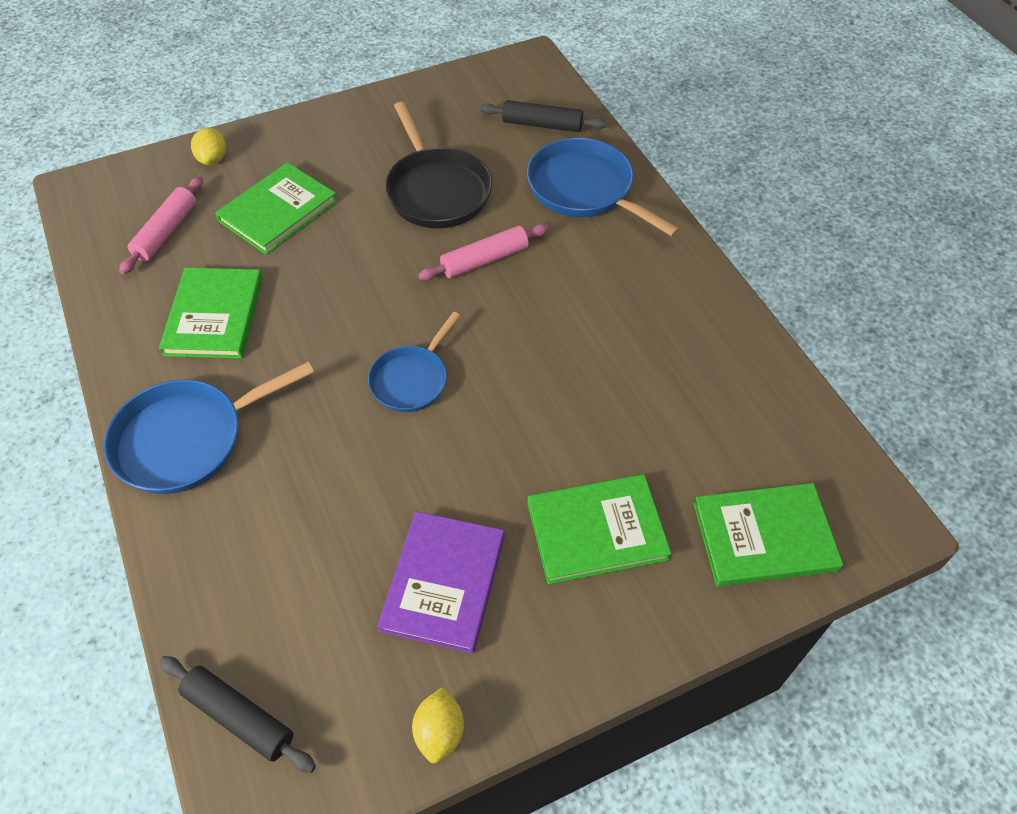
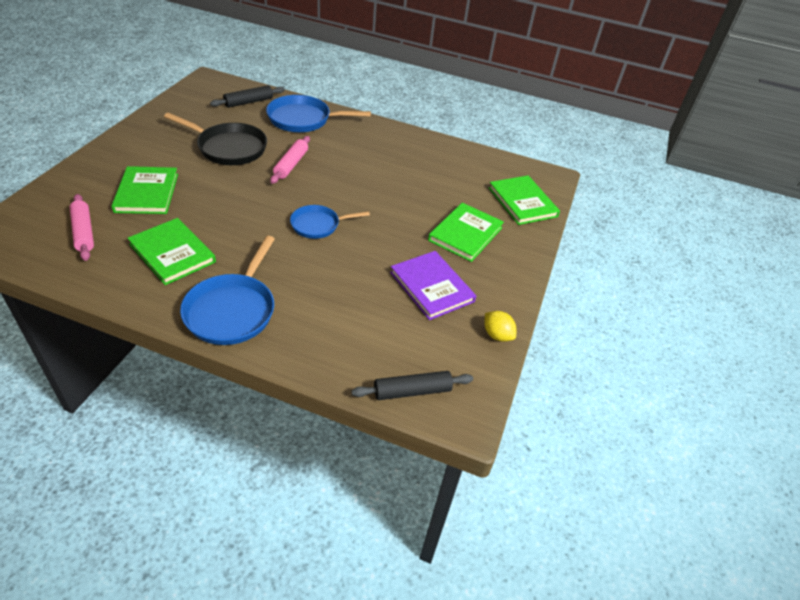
camera: 50 degrees left, 10 degrees down
yellow lemon [191,127,226,165] -> none
blue pan [368,312,460,412] -> blue pan turned 90 degrees clockwise [290,205,370,239]
green book [694,483,843,587] -> green book turned 60 degrees counterclockwise [489,175,560,225]

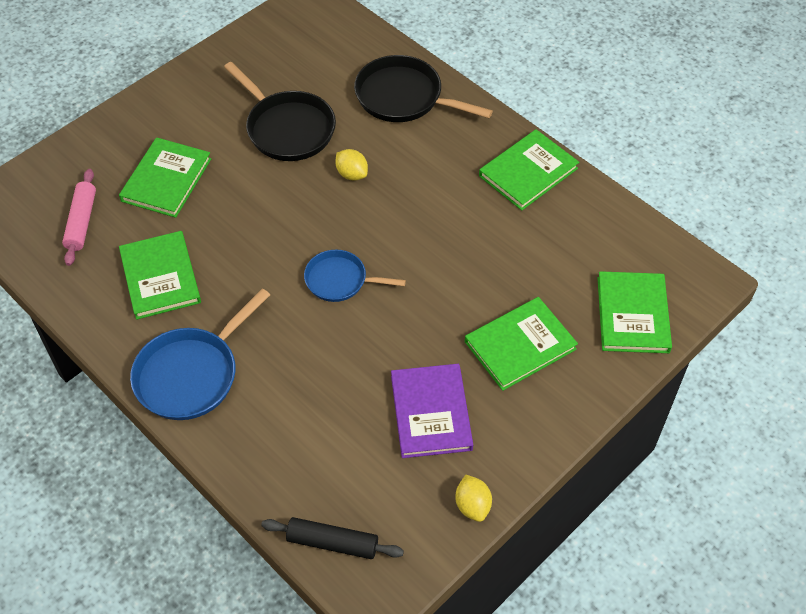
camera: 30 degrees right, 10 degrees up
black rolling pin [210,85,285,108] -> none
blue pan [266,95,371,132] -> black pan [354,55,493,122]
pink rolling pin [270,136,310,184] -> yellow lemon [335,149,368,180]
none -> green book [479,129,579,210]

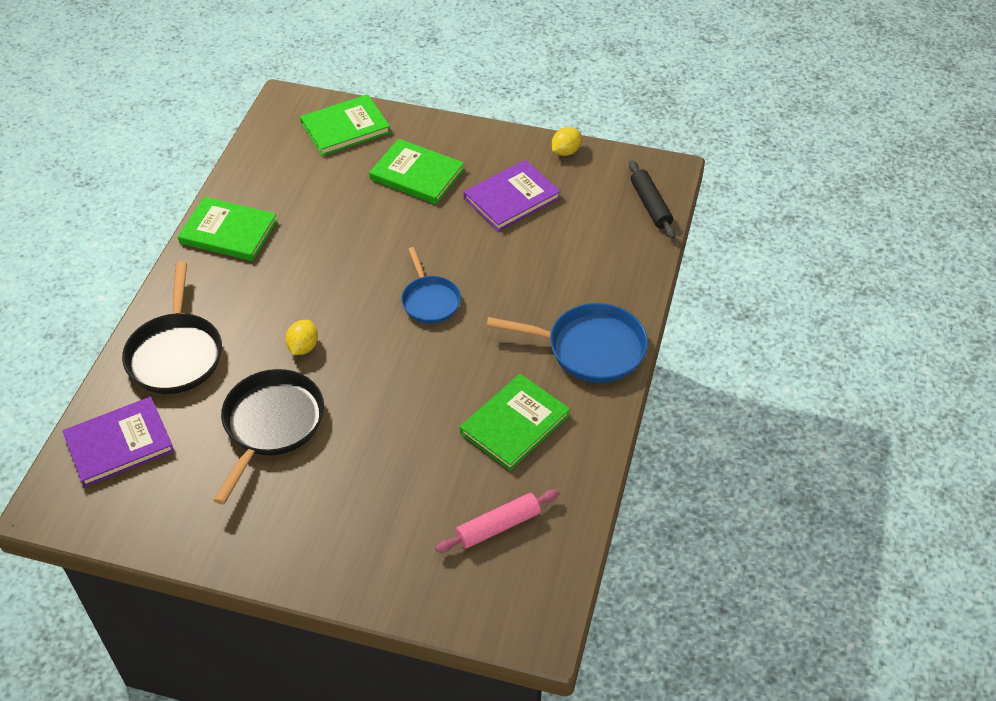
camera: 120 degrees left, 5 degrees down
green book [119,137,211,218] -> none
none -> purple book [62,397,174,487]

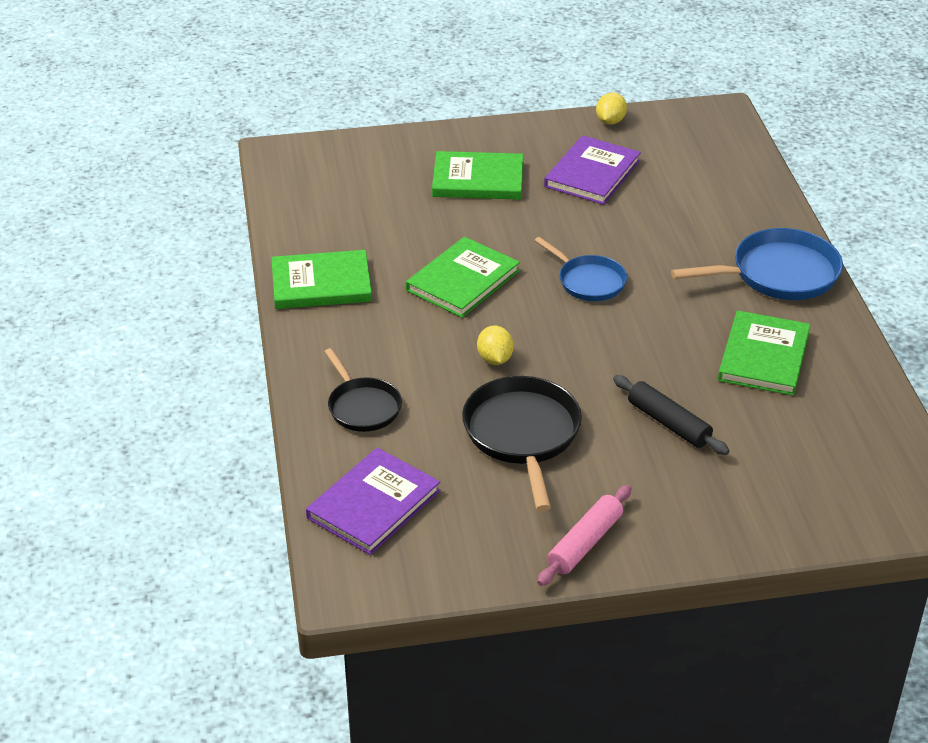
camera: 25 degrees left, 10 degrees down
black pan [122,262,222,394] -> black pan [324,348,402,432], size x0.63
green book [300,94,391,156] -> green book moved to [406,237,520,318]
pink rolling pin [435,489,559,552] -> pink rolling pin moved to [537,485,632,586]
black rolling pin [629,161,676,239] -> black rolling pin moved to [613,375,730,455]

